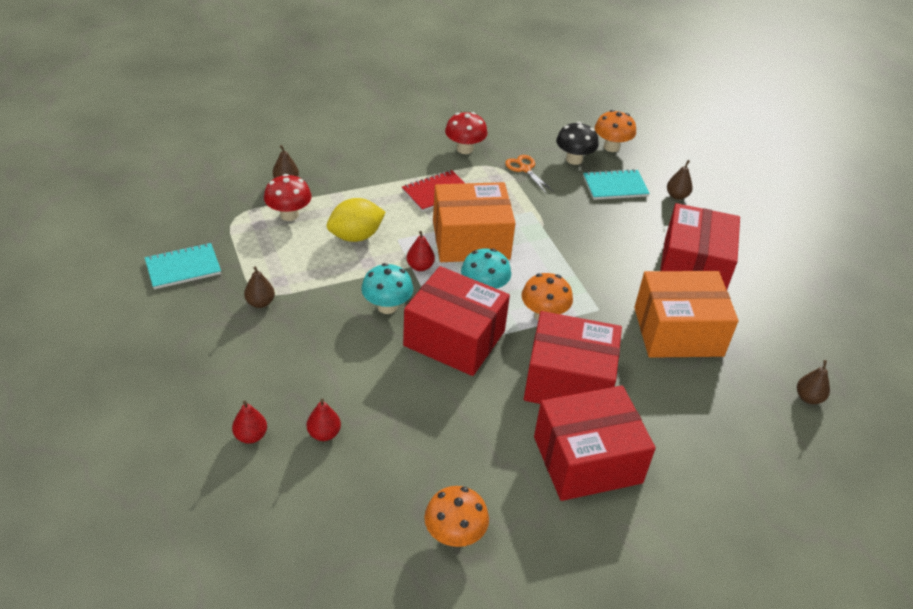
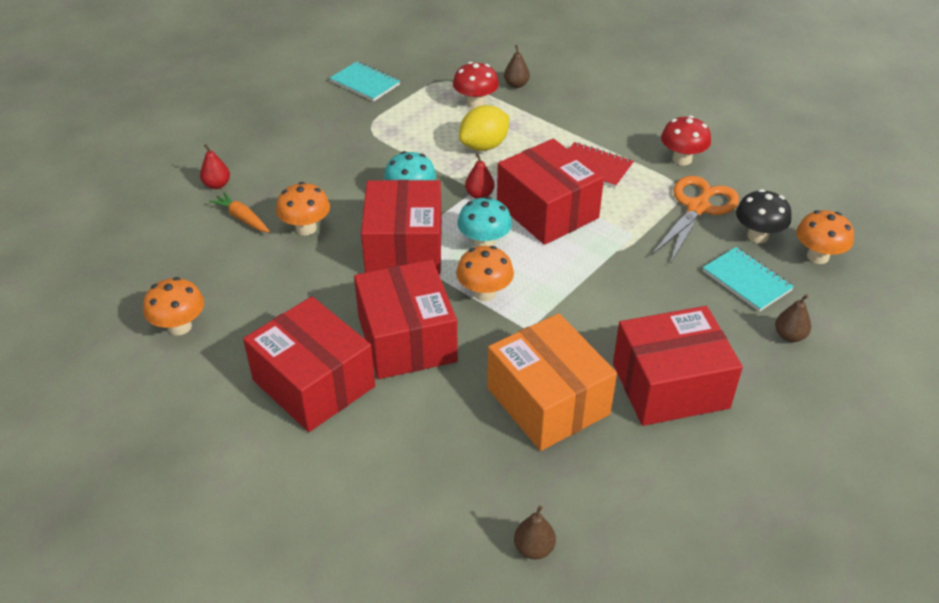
camera: 65 degrees right, 0 degrees up
brown pear [244,266,275,308] -> none
red pear [307,398,341,441] -> orange carrot [209,192,270,233]
yellow lemon [327,198,386,242] -> yellow lemon turned 75 degrees counterclockwise [459,105,509,151]
orange box [433,182,516,262] -> red box [497,139,604,245]
orange scissors [505,155,554,193] -> orange scissors [651,176,739,264], size x1.77
none -> orange mushroom [276,182,330,236]

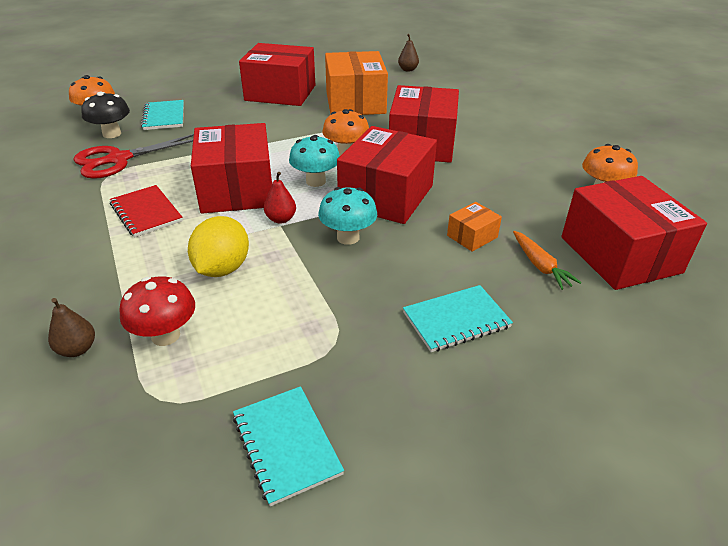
camera: 155 degrees left, 5 degrees down
red pear [200,144,230,189] -> none
red box [243,296,375,432] -> red box moved to [561,176,707,290]
orange mushroom [276,182,330,236] -> orange box [447,202,502,252]
yellow lemon [459,105,509,151] -> yellow lemon turned 60 degrees counterclockwise [188,216,249,277]
orange scissors [651,176,739,264] -> red scissors [73,134,194,179]
red mushroom [661,116,711,165] -> none
brown pear [775,294,811,342] -> none
none -> turquoise notebook [403,285,513,352]

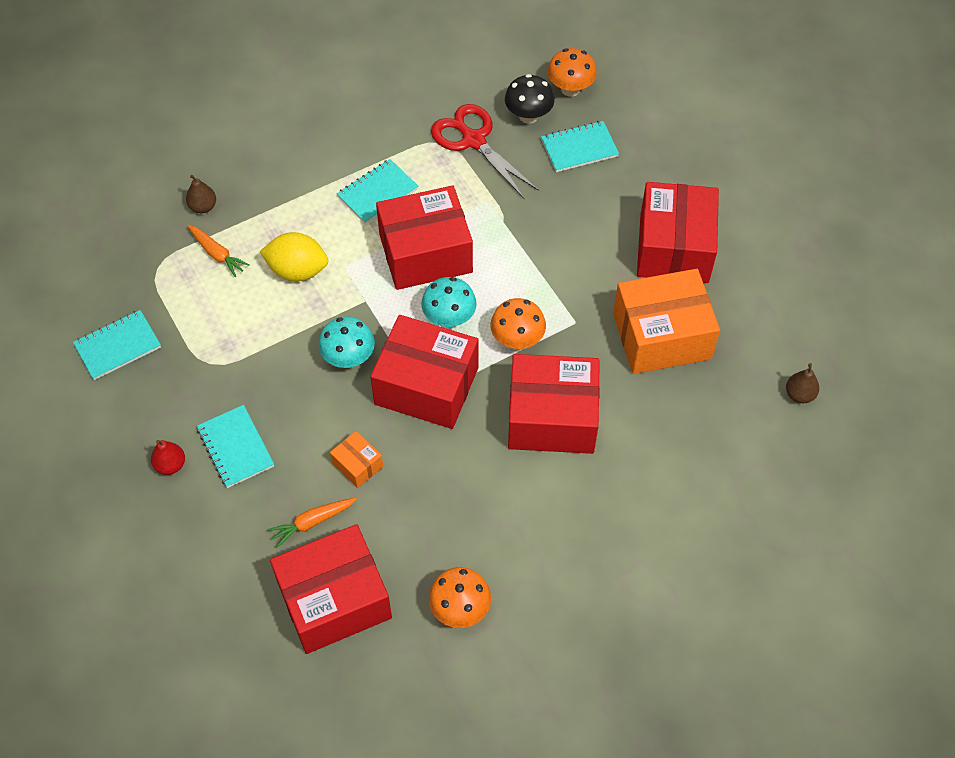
camera: 85 degrees right, 20 degrees up
red notebook [109,185,183,237] -> turquoise notebook [337,159,418,224]
red mushroom [119,276,195,346] -> orange carrot [187,225,250,277]
red pear [264,172,296,224] -> red pear moved to [151,440,185,475]

